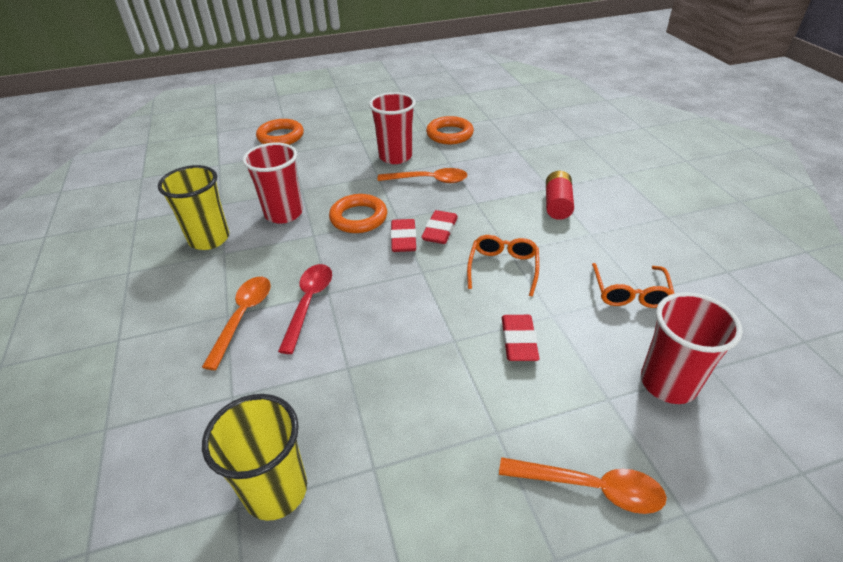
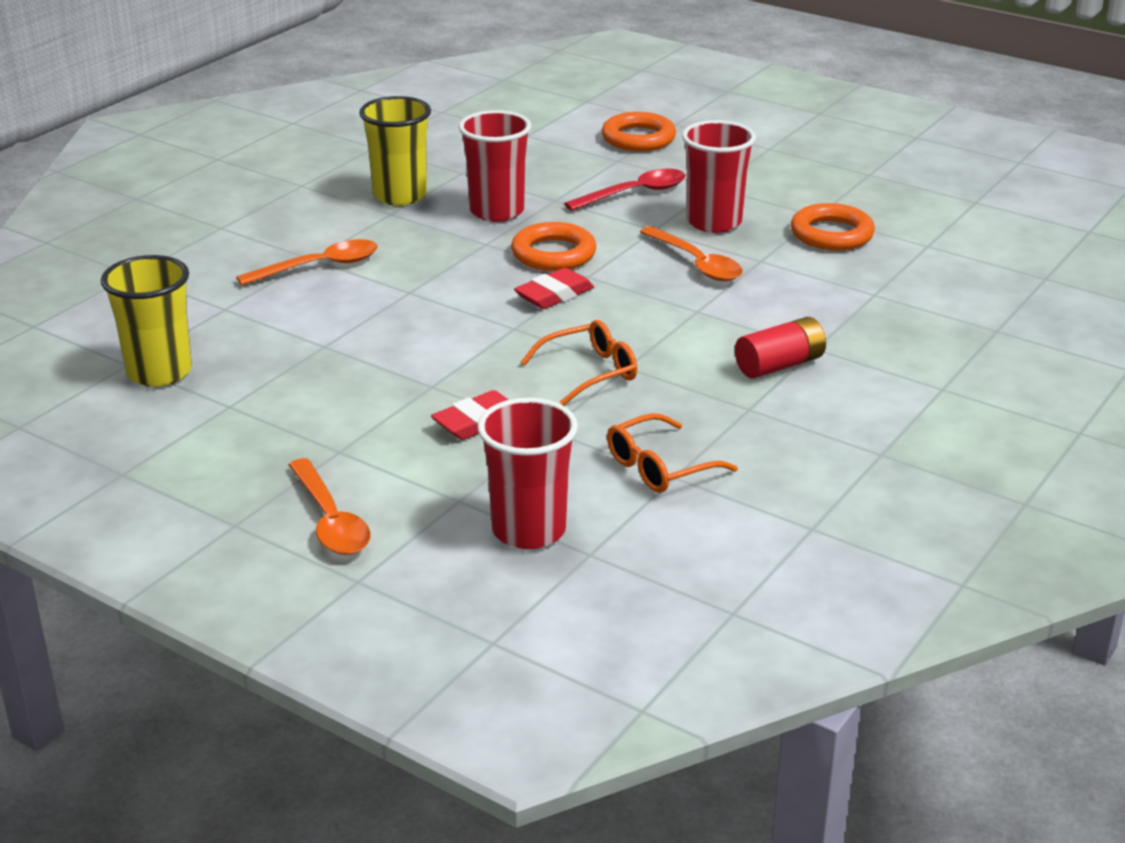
camera: 50 degrees right, 10 degrees down
red spoon [278,264,332,354] -> red spoon moved to [564,169,685,211]
red eraser [421,210,458,244] -> none

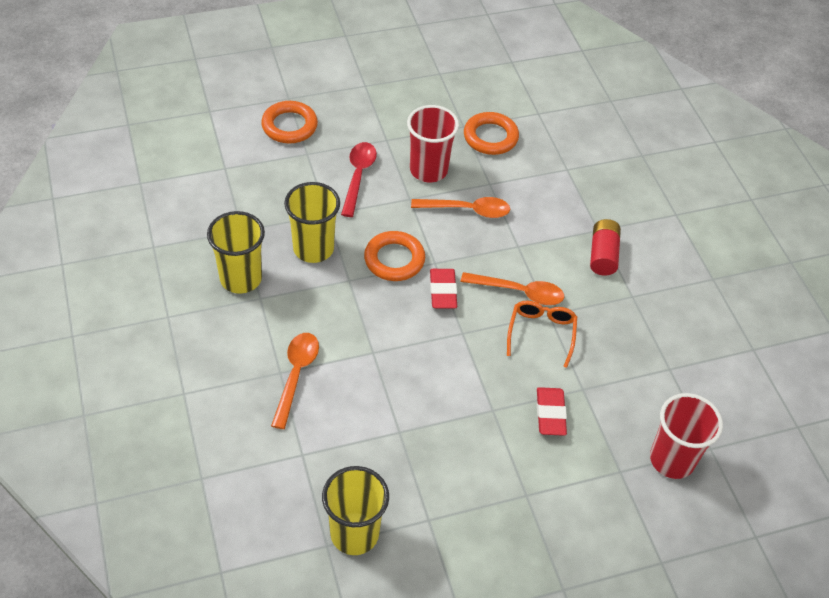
camera: 55 degrees left, 20 degrees up
orange spoon [289,458,371,555] -> orange spoon moved to [460,272,564,305]
red cup [459,110,531,222] -> yellow cup [284,182,340,263]
orange glasses [607,413,738,493] -> none

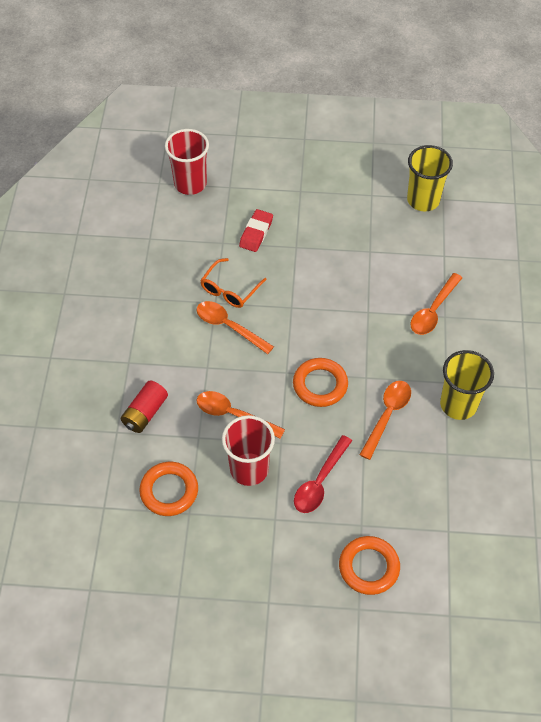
camera: 155 degrees left, 5 degrees up
yellow cup [284,182,340,263] -> orange spoon [359,381,411,460]
red eraser [430,269,457,308] -> none
red battery [590,219,621,276] -> red battery moved to [121,381,168,433]

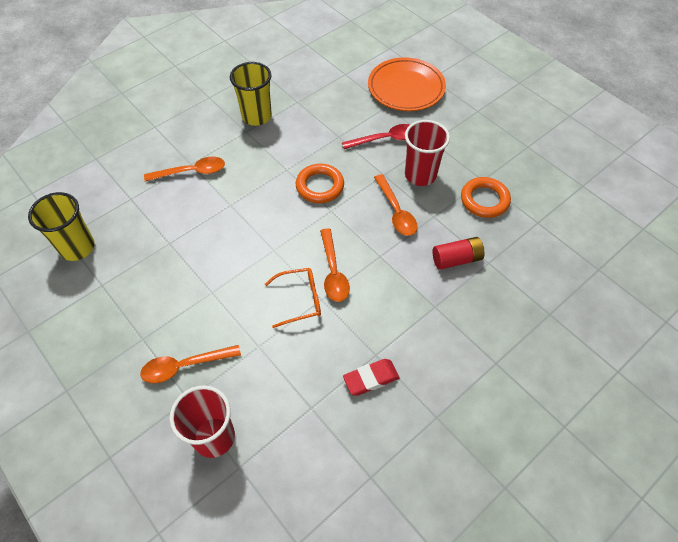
camera: 135 degrees left, 0 degrees up
red eraser [239,209,273,252] -> red eraser moved to [343,359,399,396]
orange ring [339,536,400,595] -> orange plate [368,57,446,111]
orange spoon [359,381,411,460] -> orange spoon moved to [140,345,241,383]

